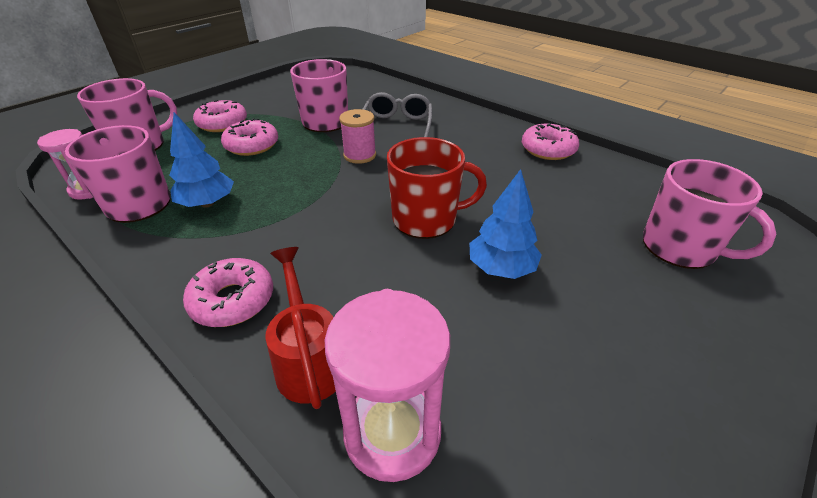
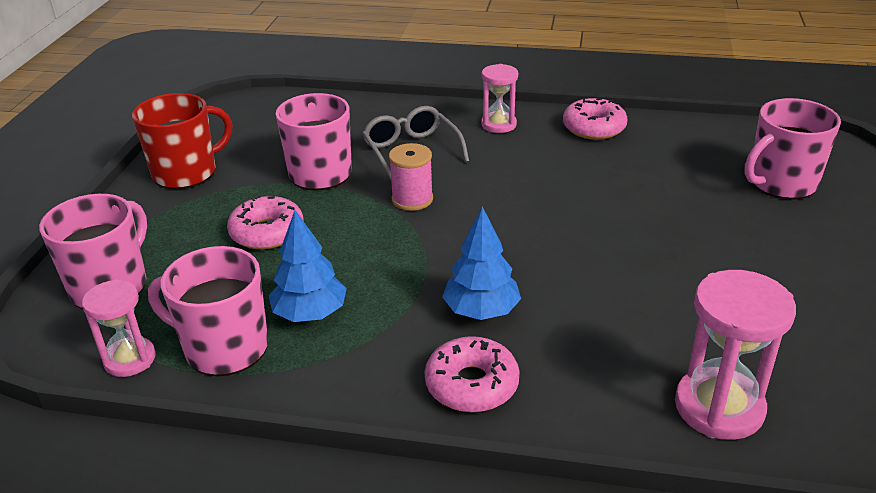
camera: 30 degrees left, 5 degrees down
pink donut [193,100,247,132] -> none
red watering can [266,247,336,409] -> none
red mug [387,137,487,239] -> red mug moved to [132,93,232,189]
blue tree [469,169,542,279] -> blue tree moved to [442,207,521,320]
pink mug [643,159,776,269] -> pink mug turned 135 degrees clockwise [744,98,841,200]
none -> pink hourglass [481,64,518,133]

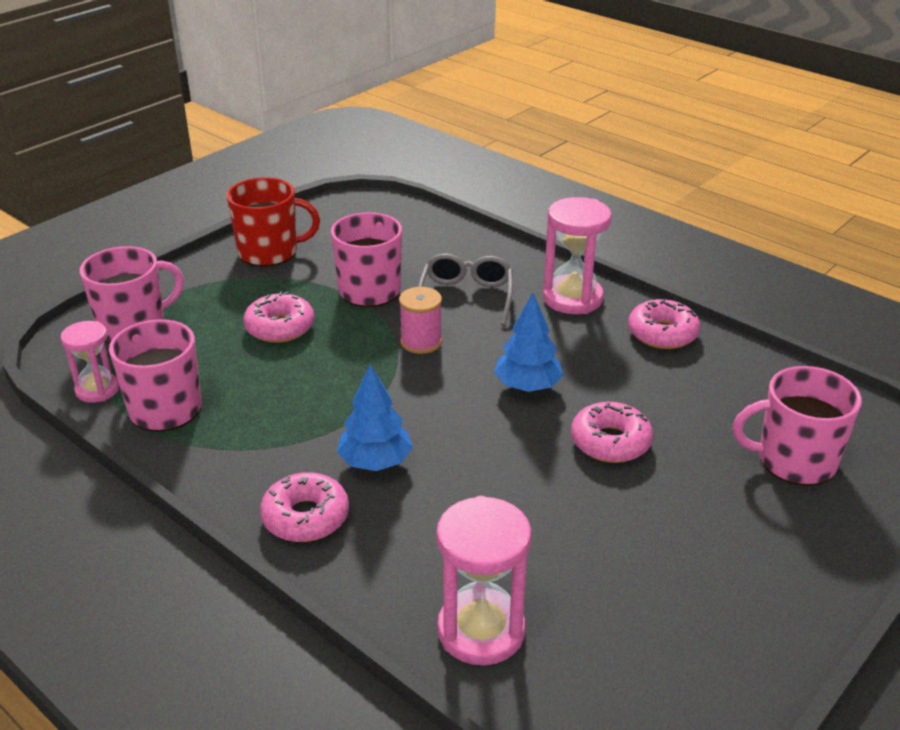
camera: 30 degrees right, 0 degrees up
blue tree [269,210,347,322] -> blue tree moved to [494,293,563,392]
pink hourglass [481,64,518,133] -> pink hourglass [543,197,612,314], size x1.58
none -> pink donut [571,402,653,463]

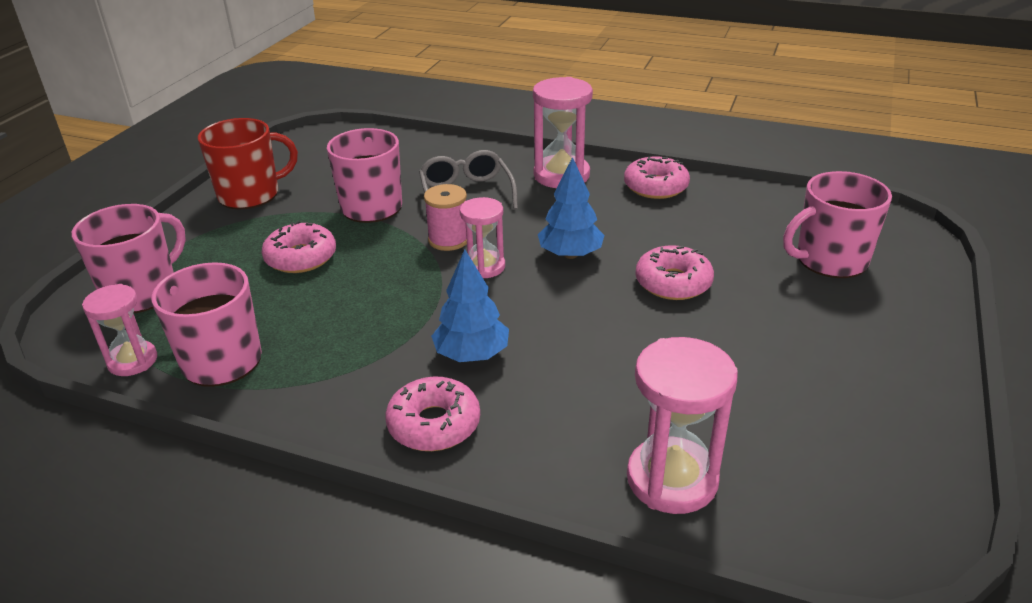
camera: 20 degrees left, 0 degrees up
none -> pink hourglass [460,197,505,279]

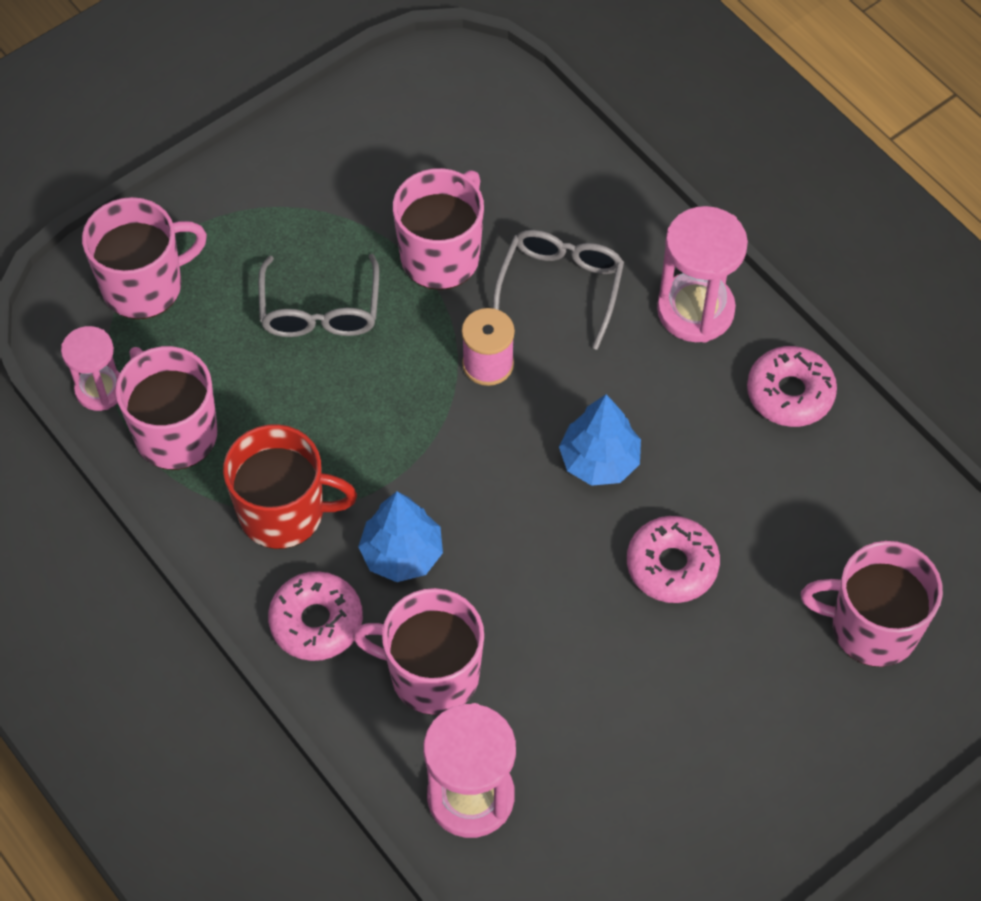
camera: 30 degrees right, 25 degrees up
red mug [198,118,298,209] -> red mug moved to [223,424,357,549]
pink donut [261,221,336,273] -> grey glasses [258,254,379,337]
pink hourglass [460,197,505,279] -> none
none -> pink mug [353,588,484,715]

